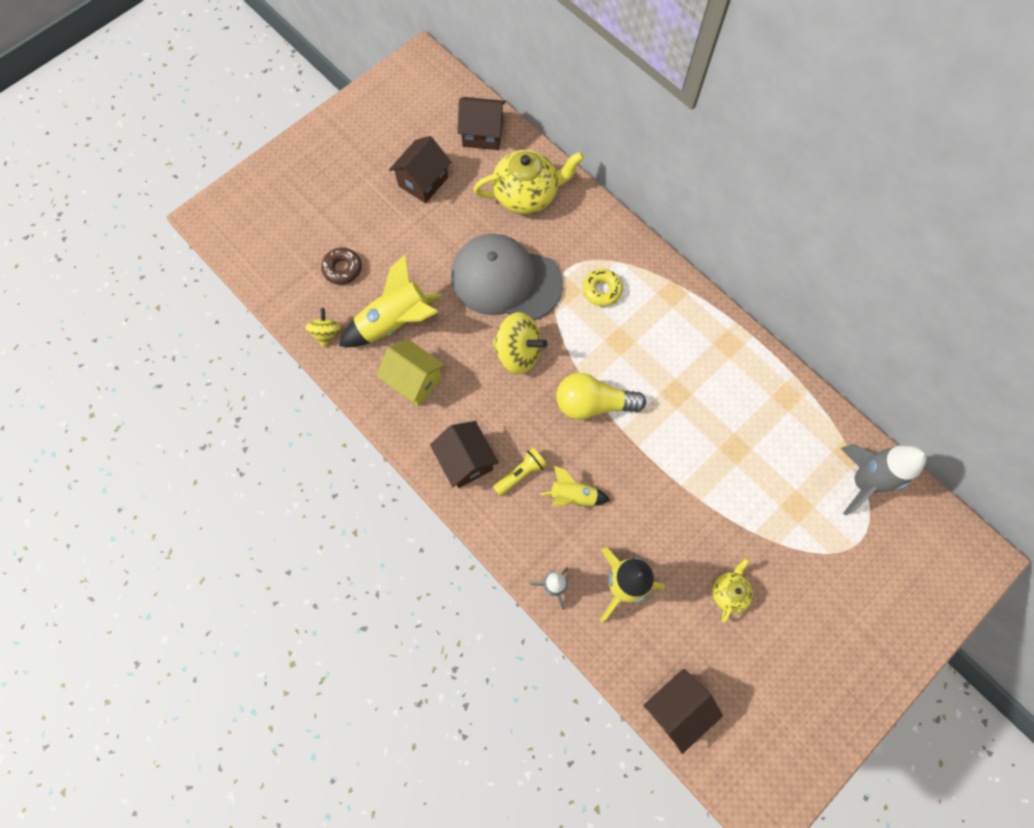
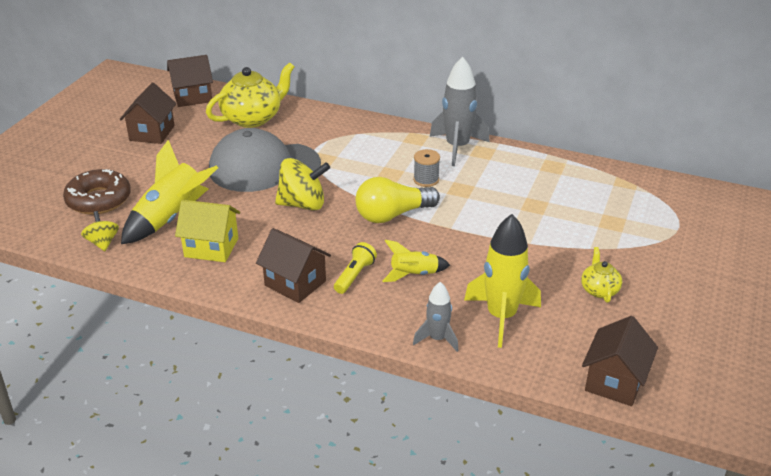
camera: 25 degrees left, 35 degrees down
brown donut [321,247,362,285] -> brown donut [63,169,131,214], size x1.57
yellow donut [582,269,623,306] -> none
grey rocket [840,444,926,515] -> grey rocket moved to [430,56,490,166]
none -> grey spool [413,149,440,187]

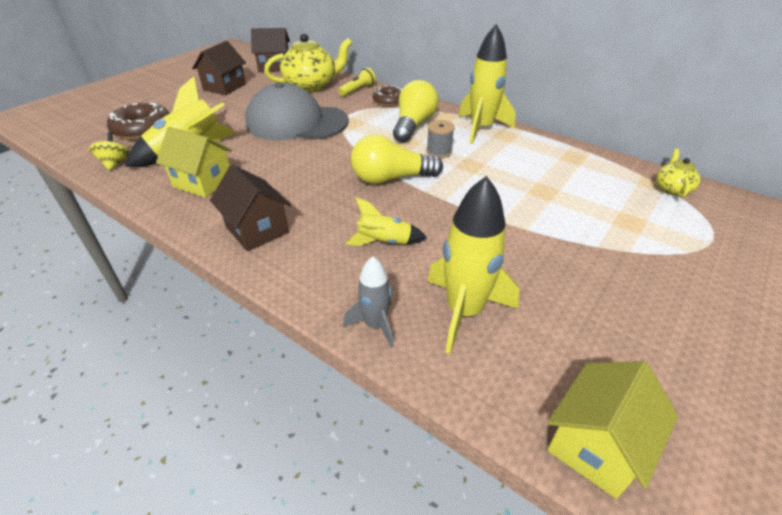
camera: 15 degrees right, 5 degrees up
yellow spinning top [275,158,330,210] -> none
yellow flashlight [334,242,377,294] -> yellow flashlight moved to [338,68,376,97]
grey rocket [430,56,490,166] -> yellow rocket [458,24,516,144]
yellow teapot [581,247,622,303] -> yellow teapot moved to [656,149,701,198]
brown house [582,316,658,406] -> yellow house [547,361,678,499]
none -> brown donut [373,85,402,107]
none -> yellow light bulb [393,80,438,142]

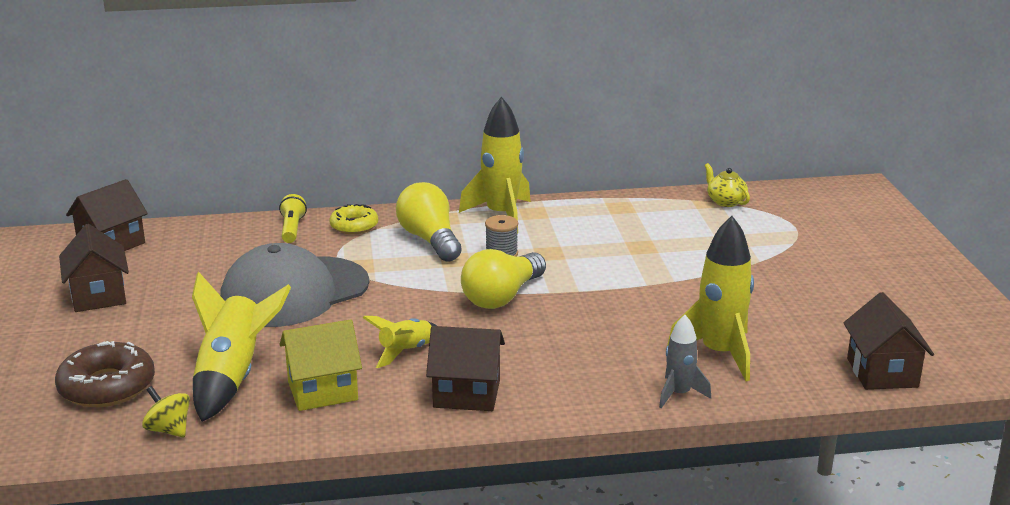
camera: 45 degrees left, 15 degrees down
yellow teapot [264,33,352,92] -> none
yellow rocket [345,198,427,246] -> yellow rocket moved to [363,316,437,368]
brown donut [373,85,402,107] -> yellow donut [329,204,378,234]
yellow house [547,361,678,499] -> brown house [844,292,934,390]

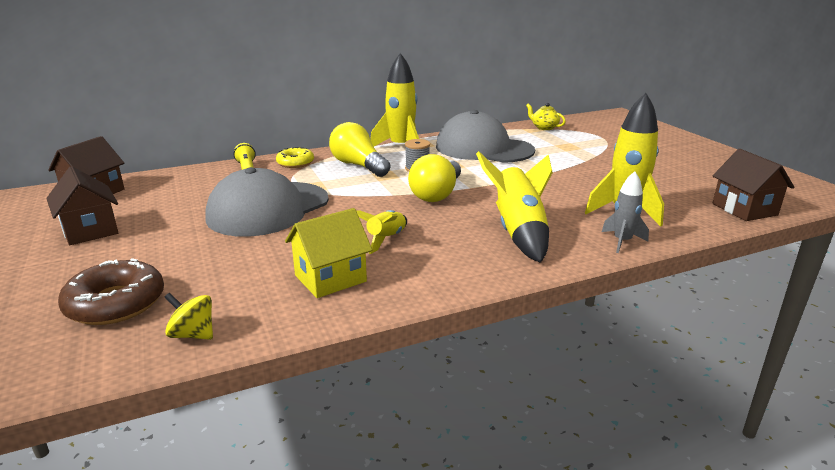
camera: 15 degrees left, 0 degrees up
yellow rocket [192,272,291,422] -> yellow rocket moved to [476,151,553,263]
brown house [426,326,505,411] -> none
none -> grey cap [436,110,535,163]

